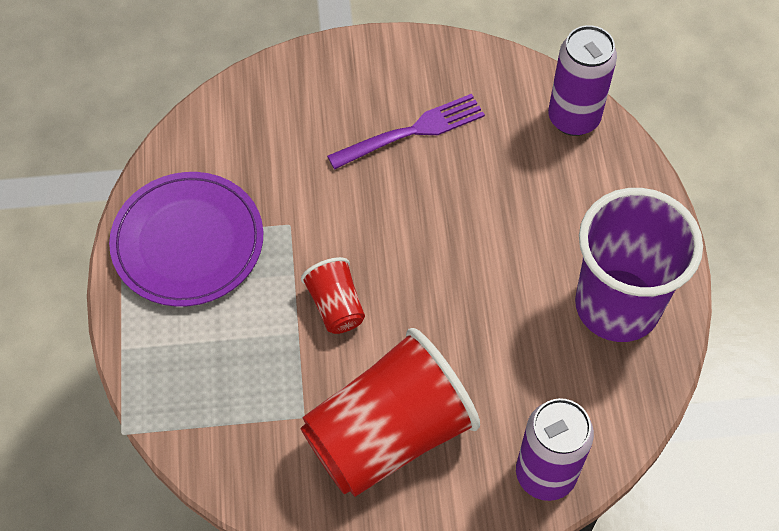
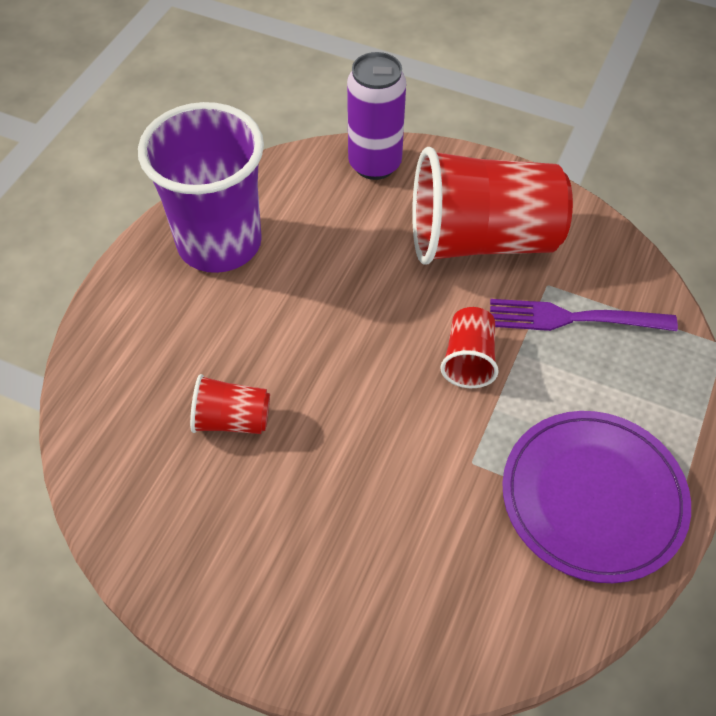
camera: 150 degrees left, 5 degrees down
purple fork [327,94,485,170] -> purple fork moved to [490,299,678,331]
purple can [548,25,617,136] -> none
none -> red cup [190,374,270,434]

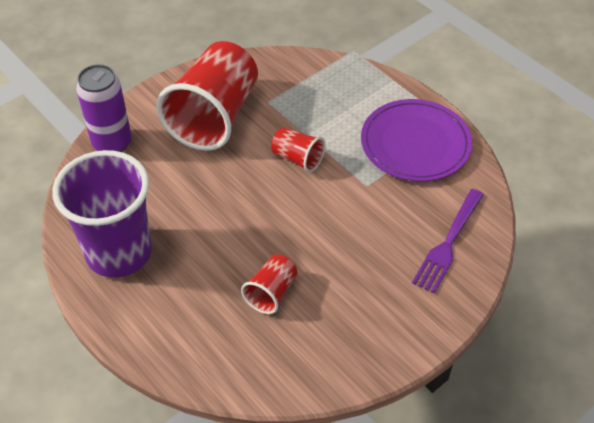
camera: 65 degrees left, 5 degrees down
purple fork [490,299,678,331] -> purple fork moved to [412,189,484,294]

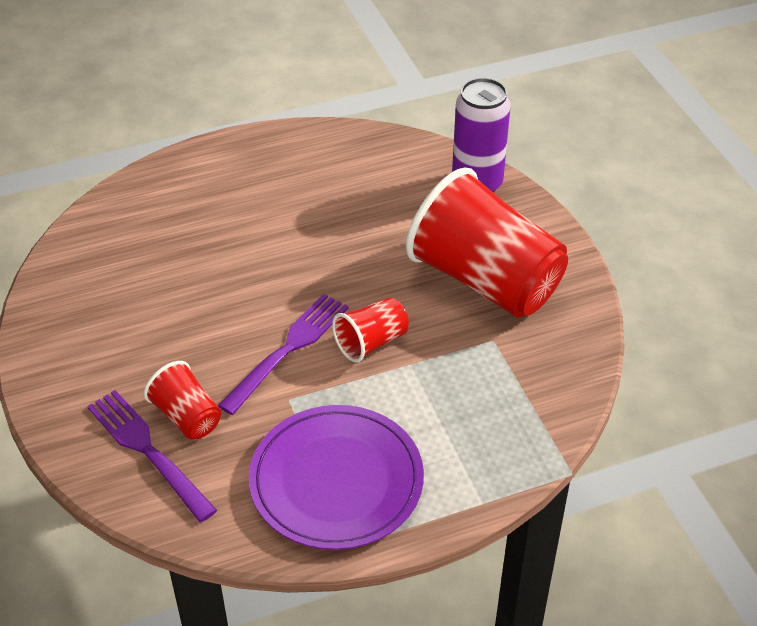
camera: 110 degrees right, 5 degrees down
purple cup [52,150,152,278] -> none
red cup [241,255,297,314] -> red cup moved to [144,361,221,439]
none -> purple fork [218,294,349,415]

